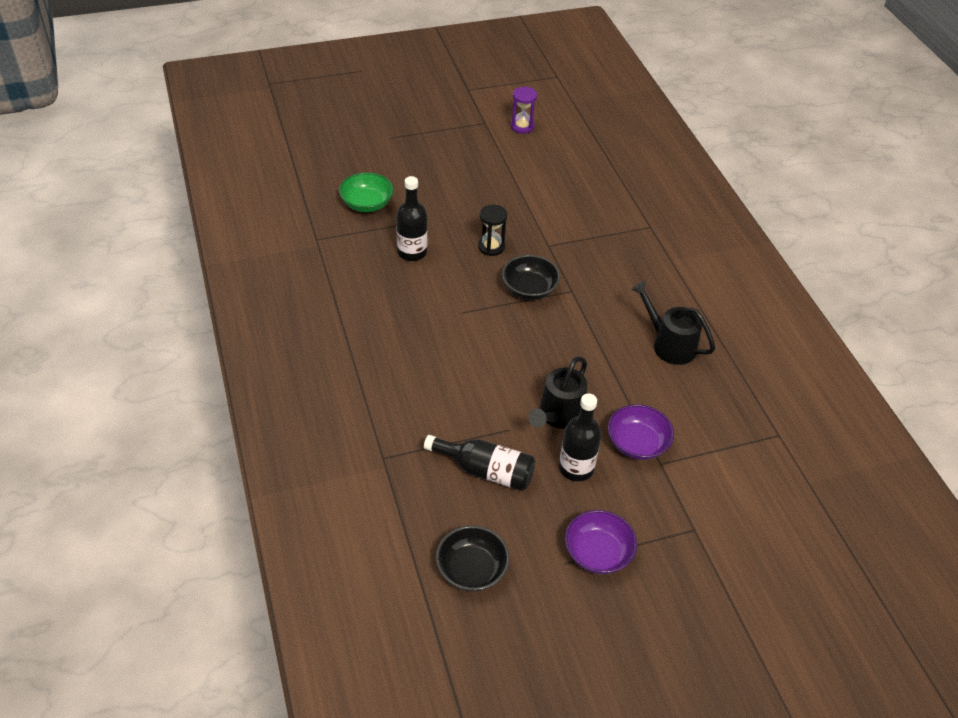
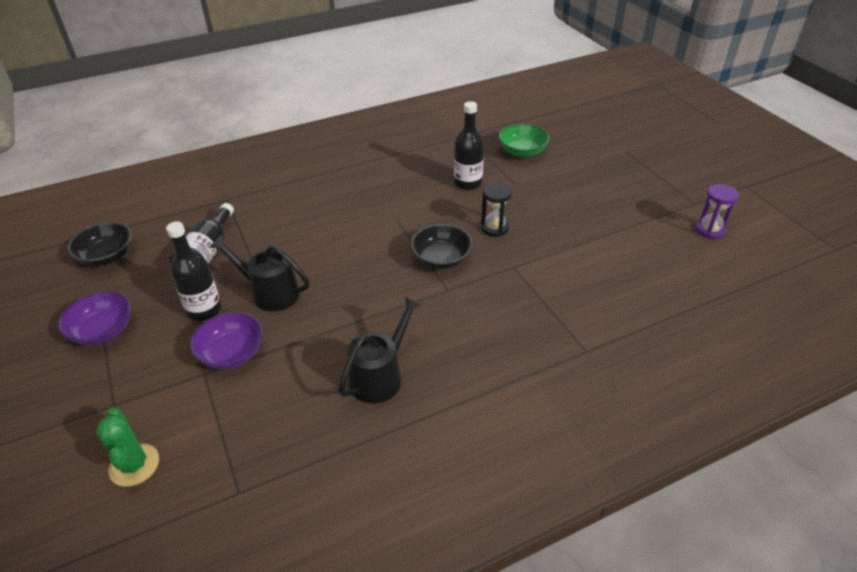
camera: 85 degrees right, 5 degrees down
none -> green cactus [96,408,159,487]

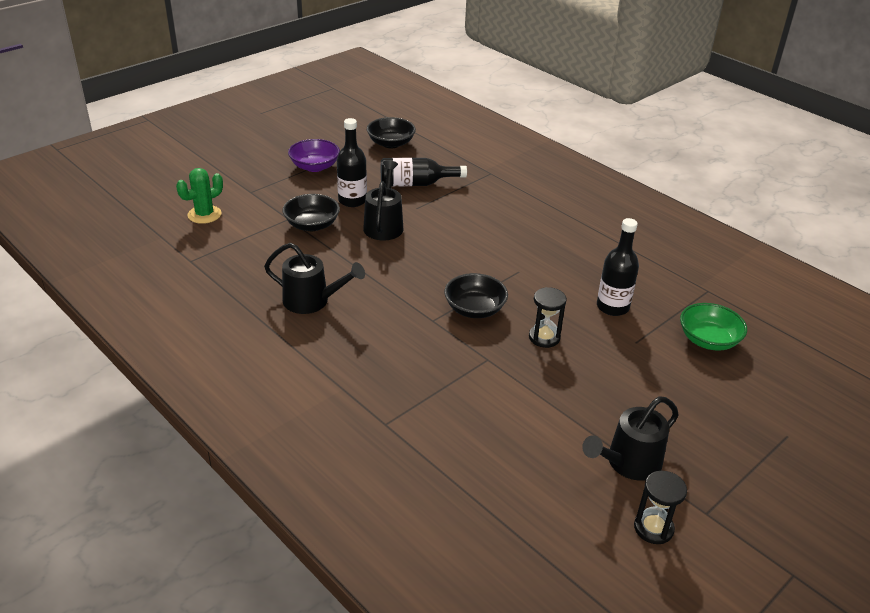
camera: 70 degrees right, 5 degrees down
purple bowl [190,312,263,369] -> black bowl [283,194,340,231]
purple hourglass [696,184,739,239] -> black hourglass [634,471,687,544]
none -> black watering can [582,396,679,481]

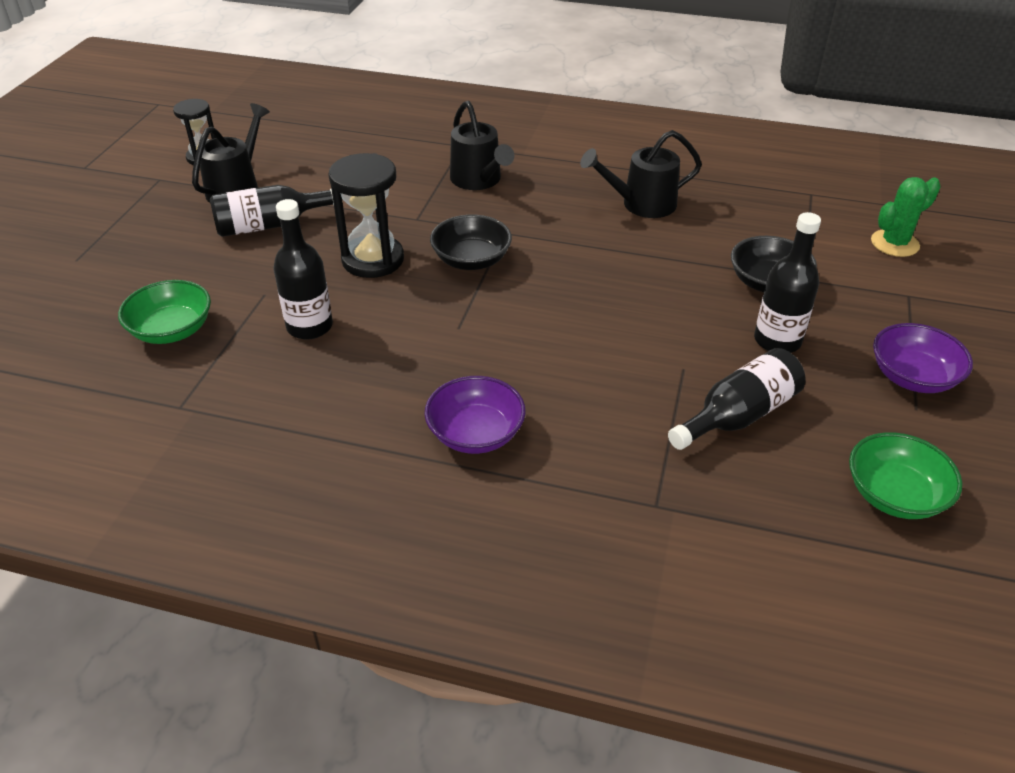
camera: 150 degrees right, 5 degrees up
green cactus [176,168,223,224] -> green cactus turned 45 degrees clockwise [871,177,941,257]
black watering can [363,161,403,240] -> black watering can moved to [450,101,514,190]
black bowl [367,117,416,148] -> green bowl [849,432,963,519]
black hourglass [529,287,567,348] -> black hourglass [328,153,404,278], size x1.60
none -> black bottle [210,185,334,237]
none -> purple bowl [424,376,526,454]

